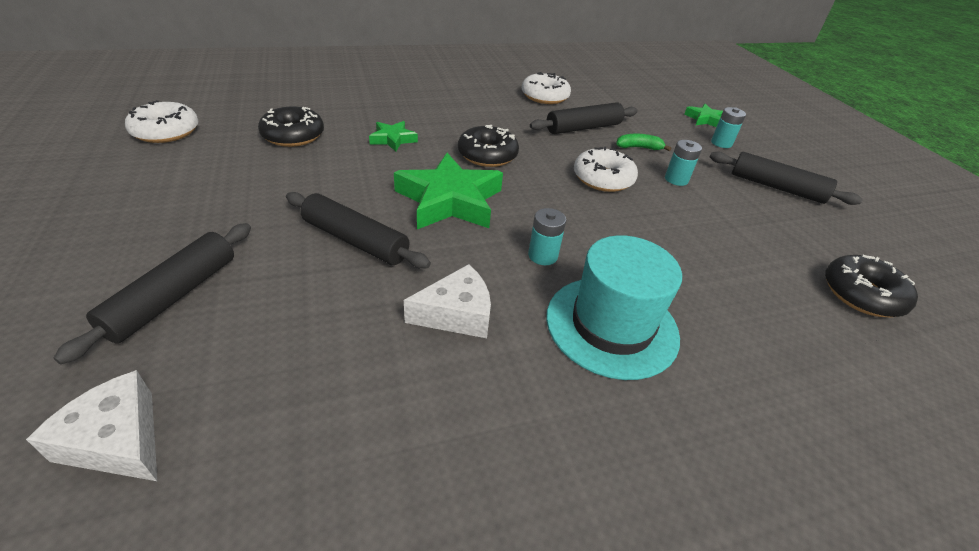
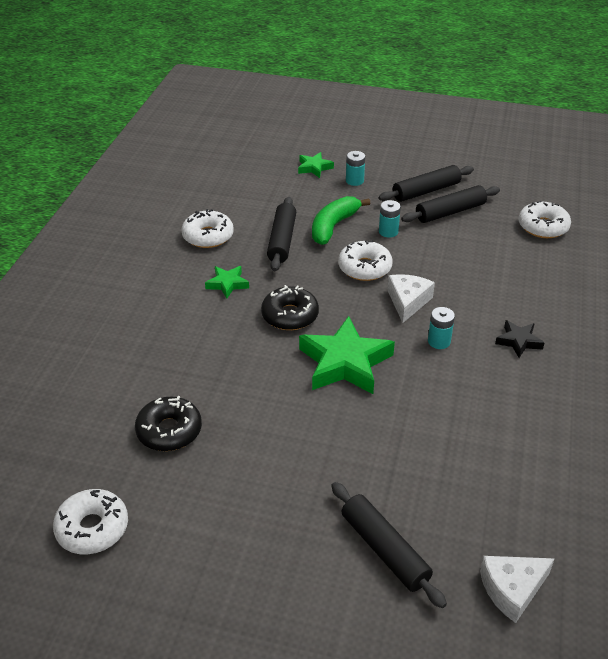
camera: 55 degrees left, 0 degrees up
black rolling pin [286,192,431,269] -> black rolling pin moved to [401,185,500,223]
green star [369,121,418,152] -> green star moved to [205,266,249,299]
white cheese [404,264,491,338] -> white cheese moved to [387,274,435,323]
turquoise hat [546,235,682,380] -> black star [495,320,544,358]
green banana [616,134,671,151] -> green banana [312,196,371,245], size x1.78
black donut [825,255,918,317] -> white donut [519,201,571,238]

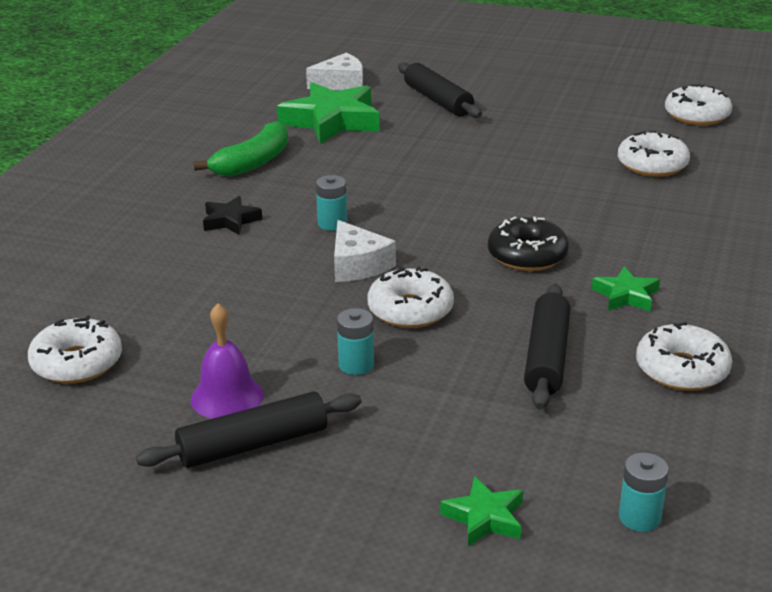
camera: 175 degrees left, 10 degrees down
black donut [135,396,202,451] -> white donut [618,131,690,177]
green star [299,316,395,394] -> green star moved to [277,82,380,144]
green banana [312,196,371,245] -> green banana moved to [193,121,288,177]
turquoise battery [346,151,365,186] -> turquoise battery moved to [619,453,669,532]
white cheese [387,274,435,323] -> white cheese turned 45 degrees counterclockwise [334,220,396,282]
black rolling pin [401,185,500,223] -> purple bell [191,303,264,419]

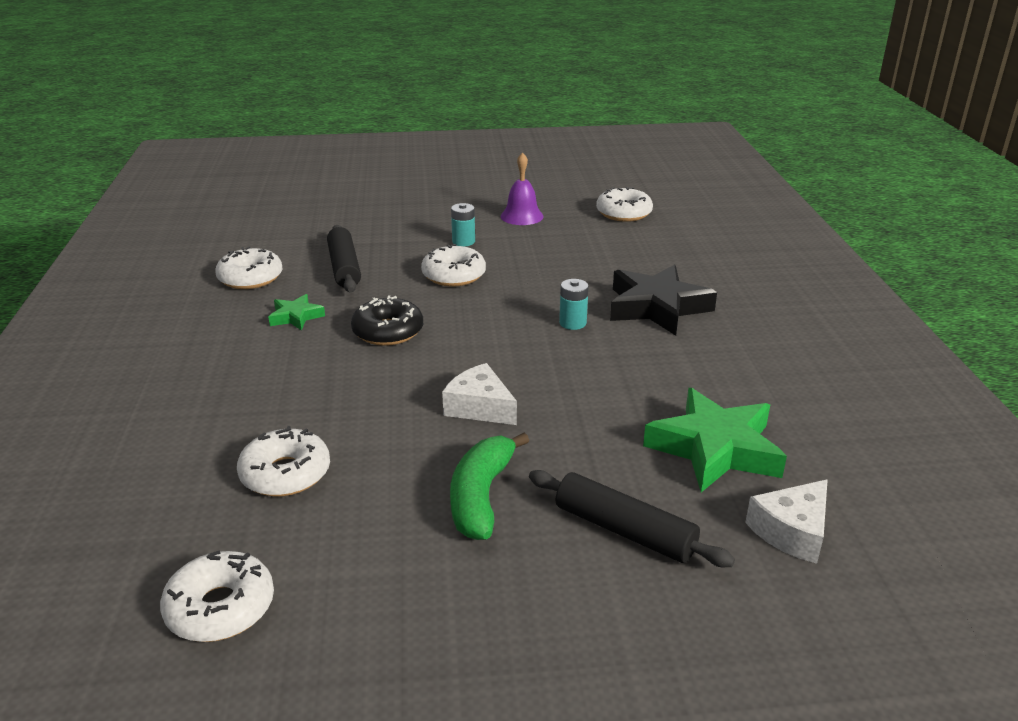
camera: 155 degrees right, 0 degrees up
black rolling pin [136,391,361,468] -> none
green banana [193,121,288,177] -> green banana moved to [450,433,529,540]
black star [203,196,262,235] -> black star [610,265,717,336], size x1.99
white cheese [334,220,396,282] -> white cheese moved to [442,363,517,425]
green star [440,476,523,547] -> none
turquoise battery [619,453,669,532] -> none

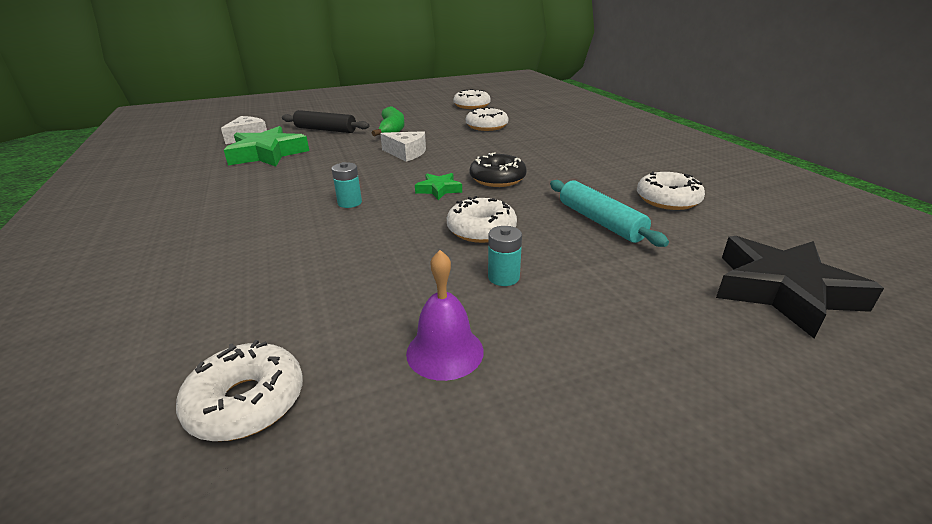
camera: 165 degrees right, 0 degrees up
green star [268,294,325,331] -> green star moved to [415,173,462,200]
black rolling pin [327,225,361,292] -> turquoise rolling pin [550,180,669,247]
black star [610,265,717,336] -> black star moved to [716,236,884,338]

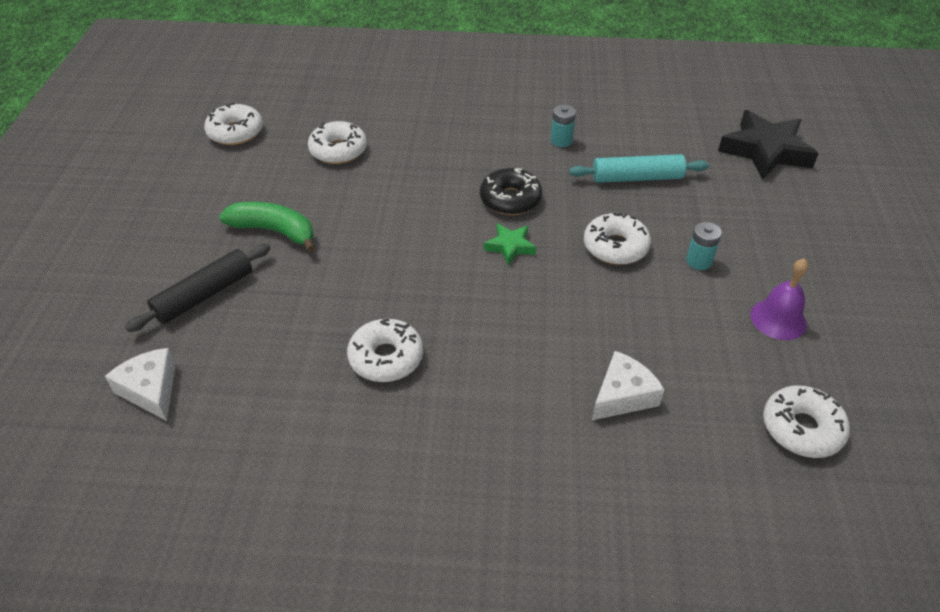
camera: 65 degrees left, 15 degrees up
green star [224,126,309,167] -> none
turquoise battery [331,162,362,208] -> turquoise battery moved to [551,105,576,147]
white cheese [380,131,426,162] -> white cheese moved to [592,351,664,420]
white donut [637,171,705,210] -> white donut moved to [347,319,423,382]

